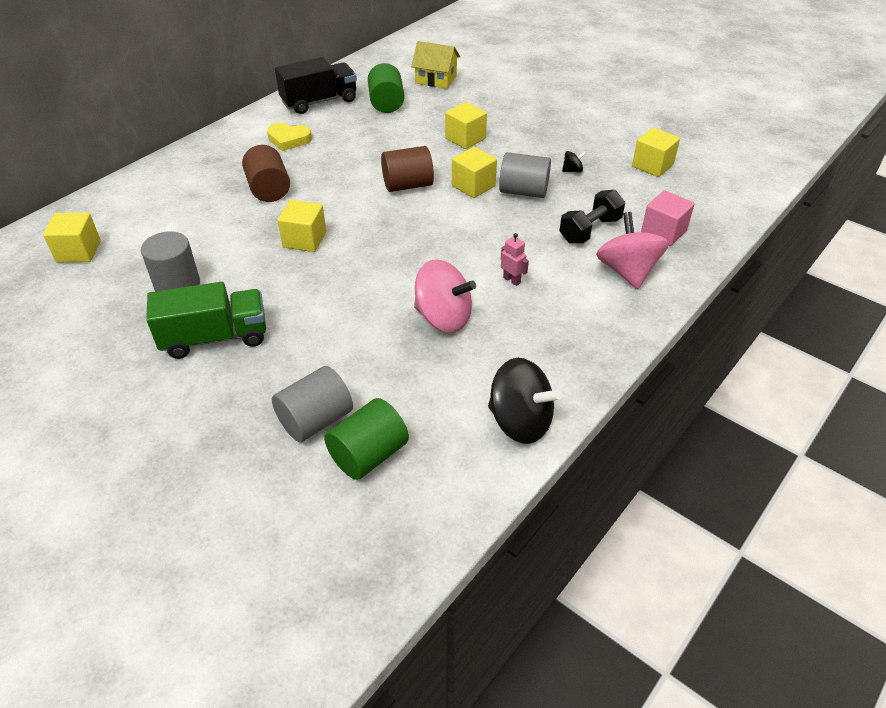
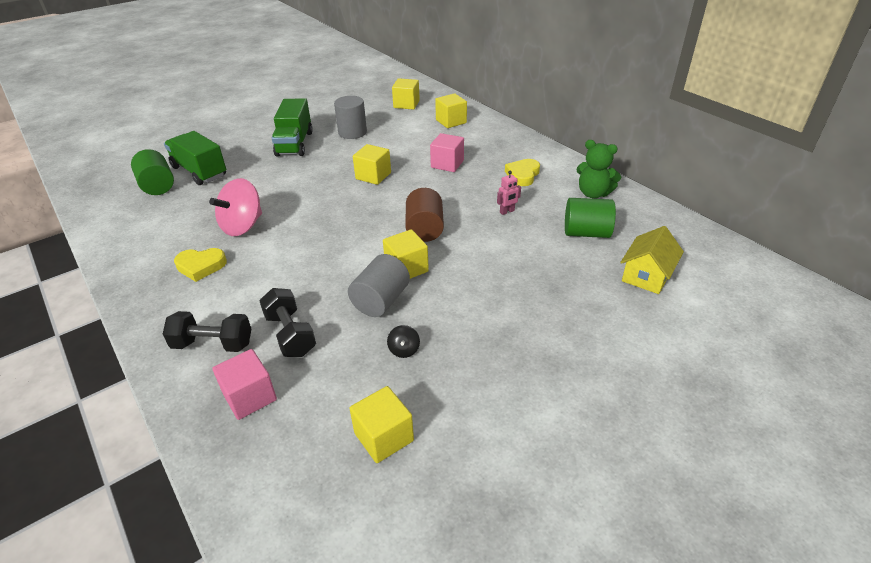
camera: 105 degrees right, 5 degrees down
brown cylinder [242,145,290,202] -> pink cube [430,133,464,172]
grey cylinder [272,366,353,442] -> green truck [164,131,226,185]
black truck [275,57,357,114] -> green teddy bear [576,140,621,198]
yellow cube [445,102,487,149] -> yellow cube moved to [435,93,467,128]
black spinning top [488,358,562,444] -> none
pink robot [501,233,529,286] -> pink robot moved to [497,171,521,215]
pink spinning top [596,212,669,289] -> black dumbbell [163,311,251,352]
none -> yellow heart [174,248,227,282]

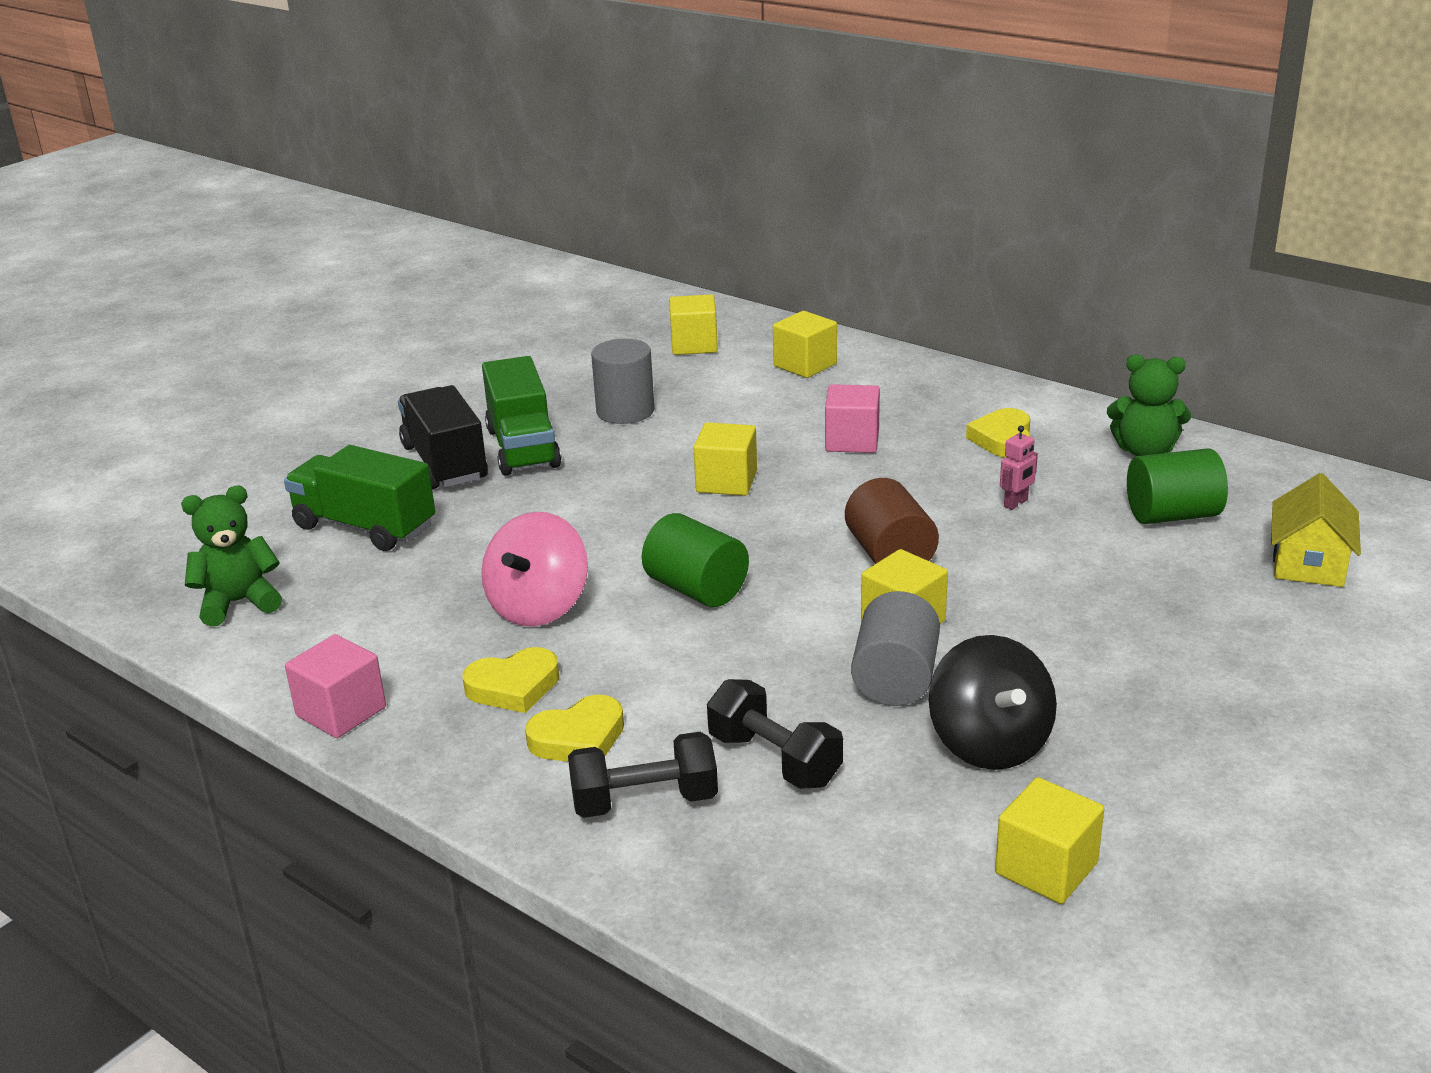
camera: 15 degrees left, 10 degrees down
green cylinder [131,149,174,195] -> green cylinder moved to [642,513,749,607]
pink cube [212,349,277,420] -> pink cube moved to [285,634,386,738]
black spinning top [387,325,420,358] -> black spinning top [929,635,1057,770], size x2.28
none -> green teddy bear [181,485,282,627]
none -> black truck [398,385,488,489]
none -> yellow heart [525,695,624,762]

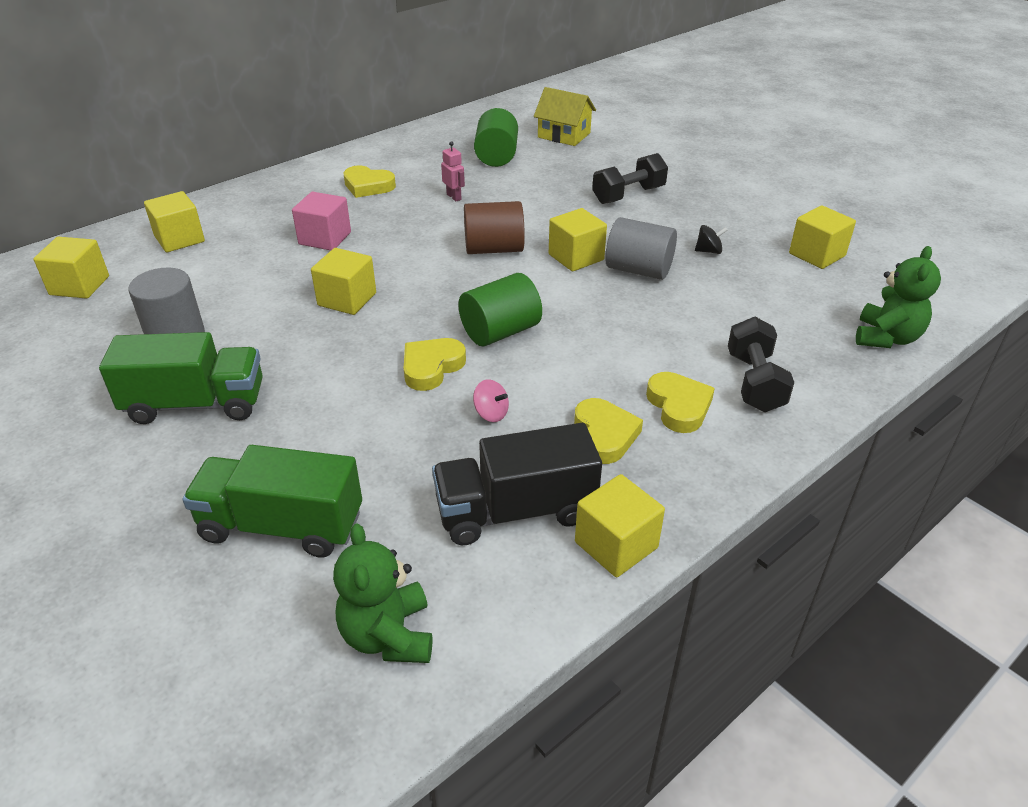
camera: 80 degrees left, 10 degrees up
green truck [284,445,435,551] -> green truck turned 60 degrees clockwise [182,445,362,558]
pink cube [285,634,386,738] -> yellow cube [575,474,665,577]
black truck [398,385,488,489] -> black truck moved to [432,423,602,545]
pink spinning top [481,512,588,627] -> pink spinning top [473,379,509,422], size x0.44
black dumbbell [707,679,843,789] -> black dumbbell moved to [592,153,668,204]
black spinning top [929,635,1057,770] -> black spinning top [695,225,728,254], size x0.44
green teddy bear [1107,354,1191,456] -> green teddy bear moved to [856,246,941,348]
none -> yellow heart [404,338,466,391]

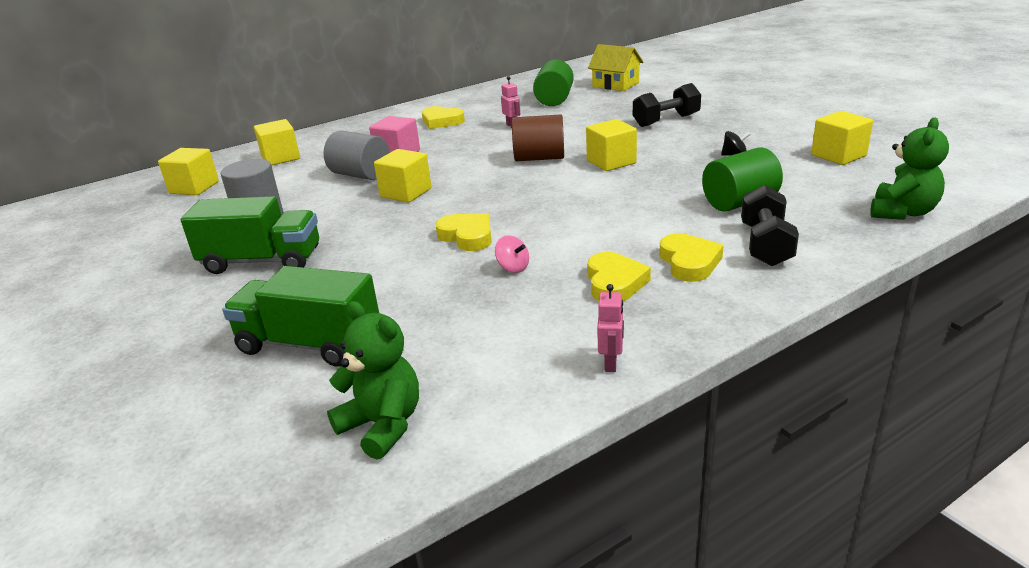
camera: 10 degrees right, 10 degrees down
green teddy bear [333,523,432,663] -> green teddy bear turned 135 degrees clockwise [327,301,419,460]
yellow heart [404,338,466,391] -> yellow heart turned 90 degrees clockwise [435,213,492,251]
black truck [432,423,602,545] -> none
green cylinder [458,273,542,346] -> green cylinder moved to [702,147,783,212]
yellow cube [575,474,665,577] -> pink robot [597,284,624,372]
grey cylinder [605,217,677,280] -> grey cylinder moved to [324,130,390,180]

